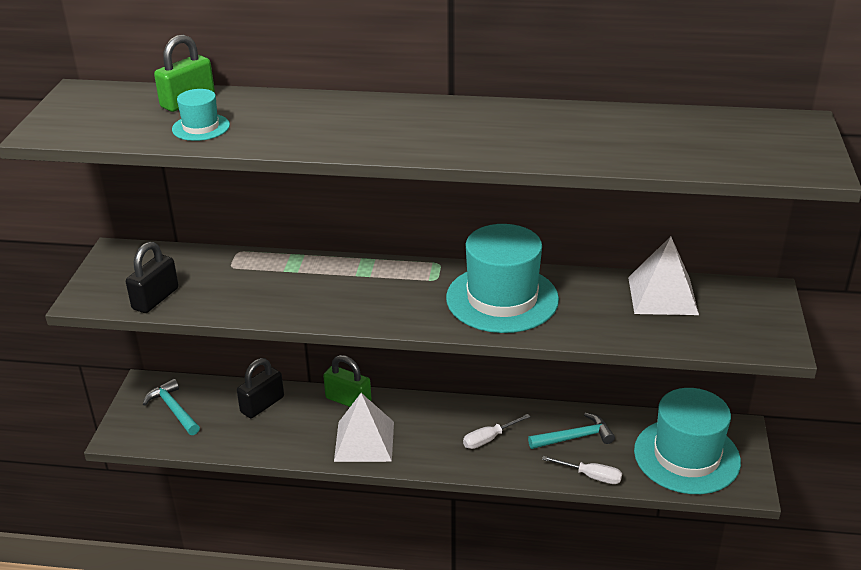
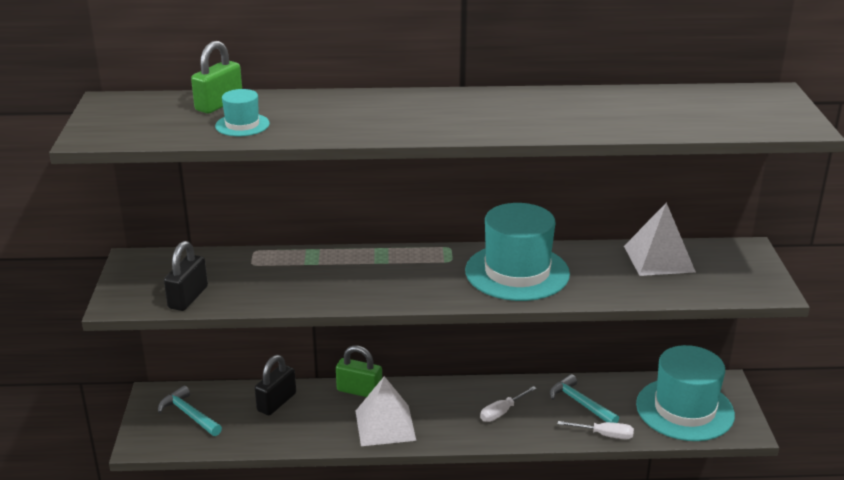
camera: 10 degrees left, 5 degrees down
turquoise hammer [528,413,615,449] -> turquoise hammer turned 105 degrees counterclockwise [550,374,619,423]

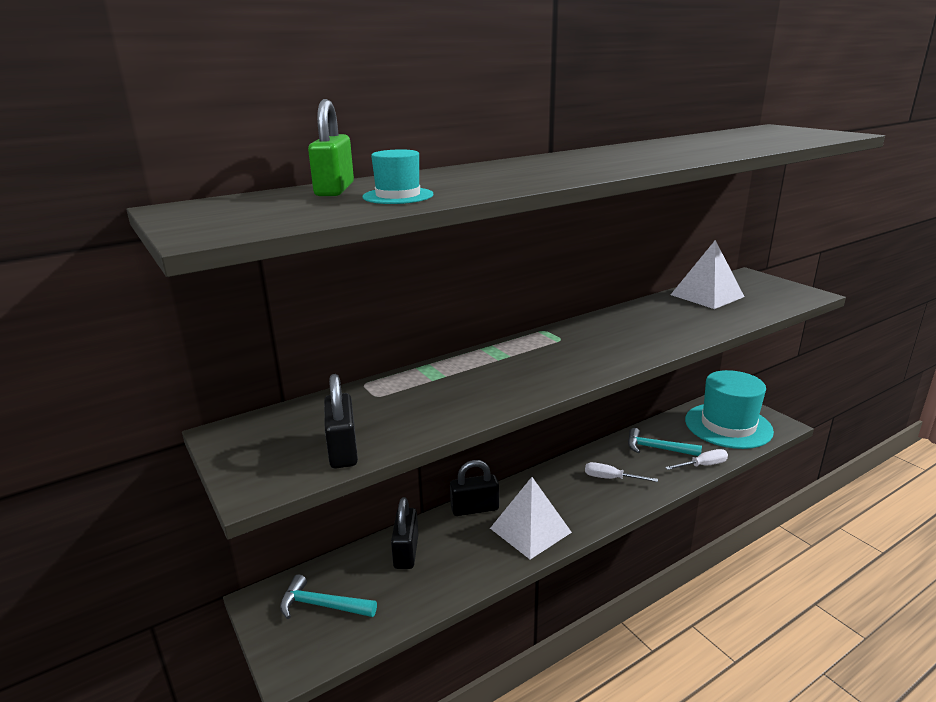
camera: 30 degrees left, 5 degrees down
green padlock [336,345,382,397] -> black padlock [450,460,499,516]
turquoise hat [465,203,570,301] -> none
white screwdriver [480,386,537,422] -> white screwdriver turned 90 degrees clockwise [585,462,658,482]

